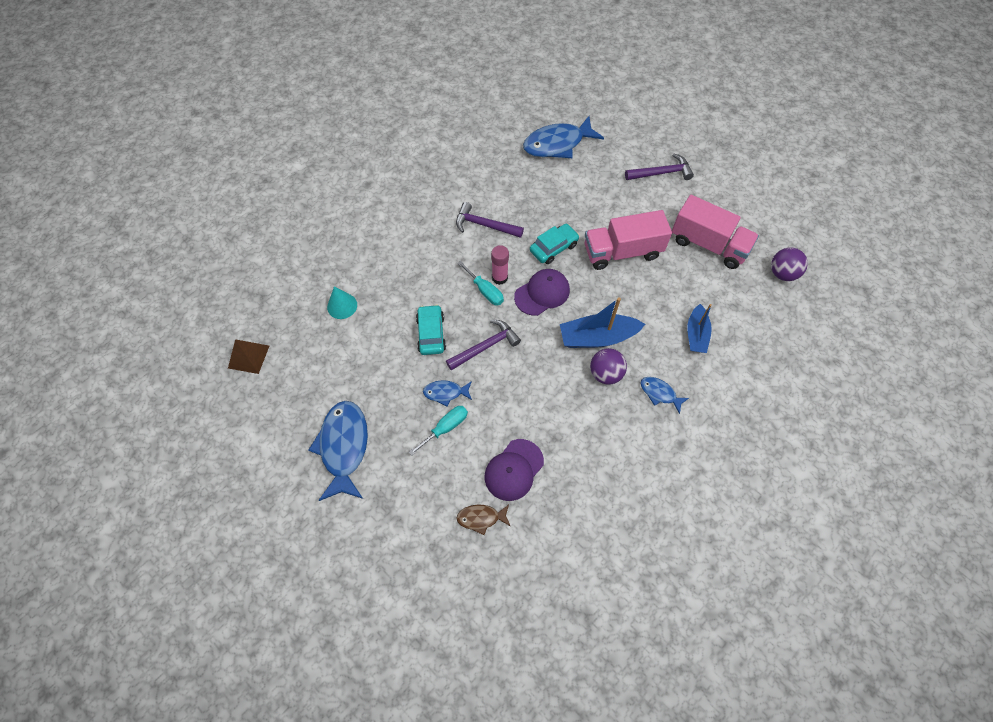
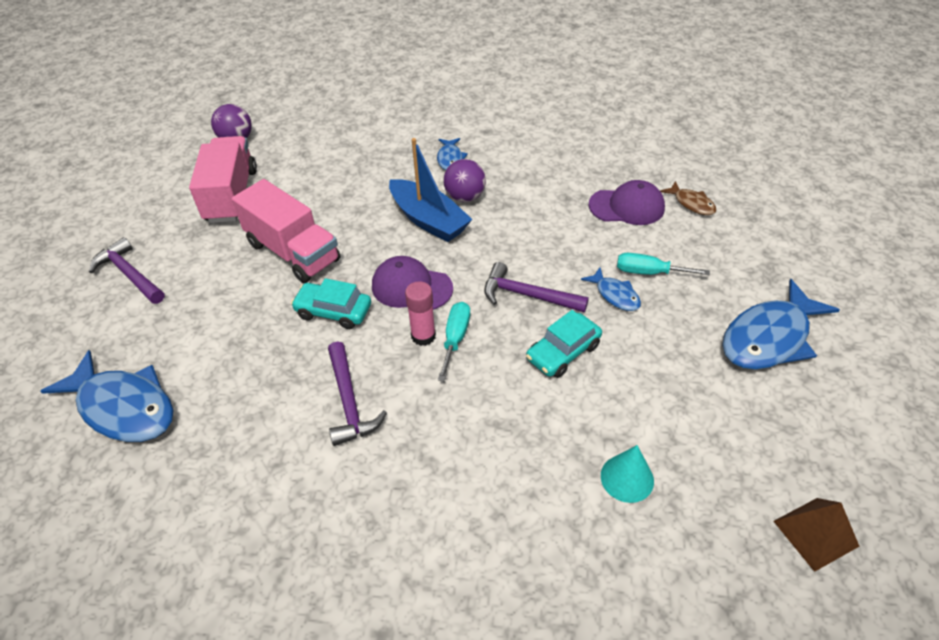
camera: 125 degrees left, 15 degrees down
blue boat [687,304,712,353] -> none

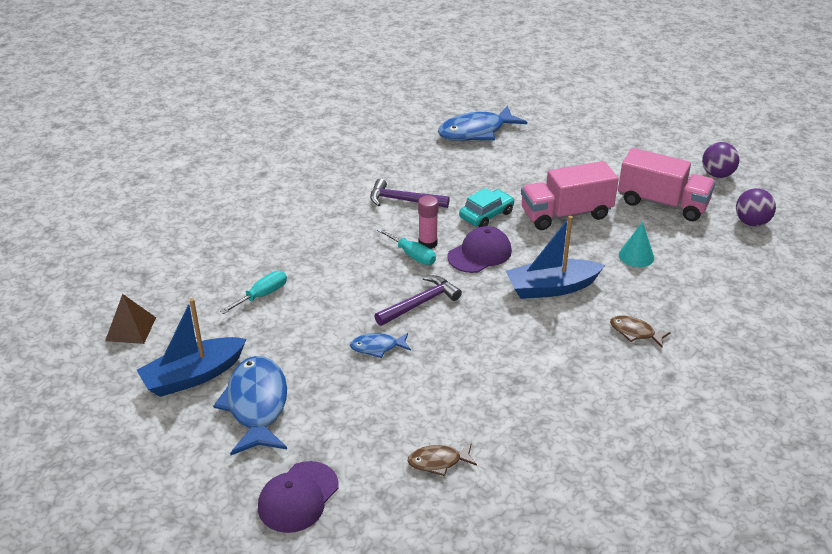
camera: 120 degrees right, 10 degrees down
purple hammer [89,237,165,304] -> none
blue fish [437,138,468,170] -> brown fish [610,316,671,347]
purple ball [443,159,486,202] -> purple ball moved to [702,142,740,178]
turquoise car [526,310,602,378] -> none
purple cap [589,180,665,225] -> purple cap moved to [258,461,339,533]
turquoise cone [601,445,654,503] -> turquoise cone moved to [619,222,654,267]
turquoise screwdriver [617,253,710,275] -> turquoise screwdriver moved to [220,271,287,314]
none -> blue boat [137,298,246,397]

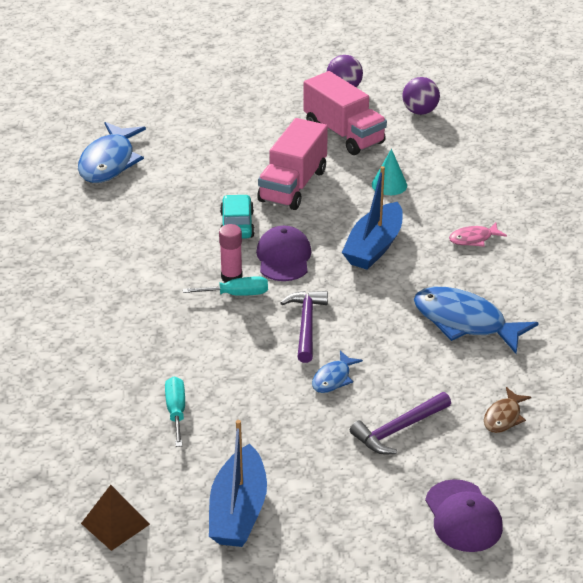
camera: 50 degrees left, 0 degrees up
blue fish [213,356,287,455] -> blue fish moved to [414,287,539,354]
purple hammer [370,178,450,208] -> purple hammer moved to [350,392,451,454]
brown fish [610,316,671,347] -> pink fish [449,223,507,247]
pink truck [618,148,716,221] -> pink truck turned 75 degrees clockwise [303,71,387,155]

